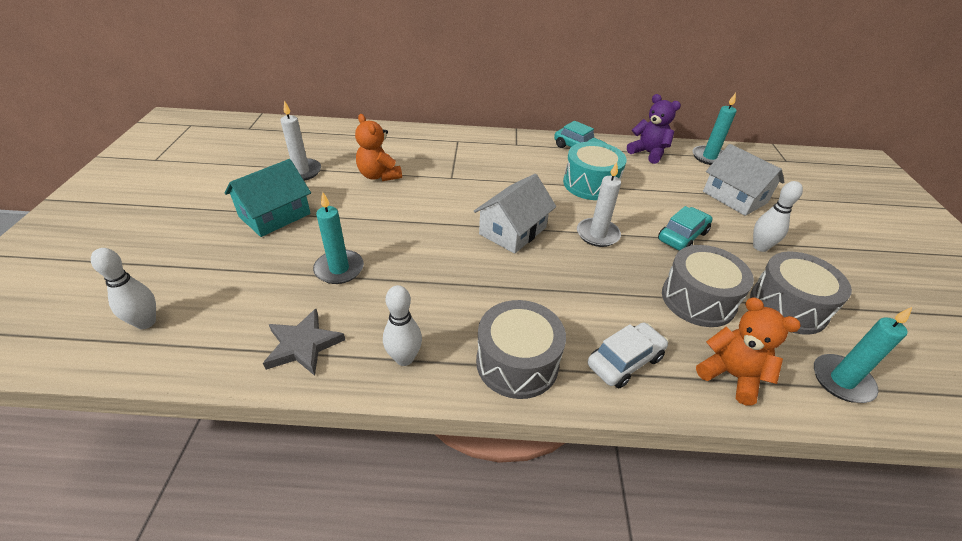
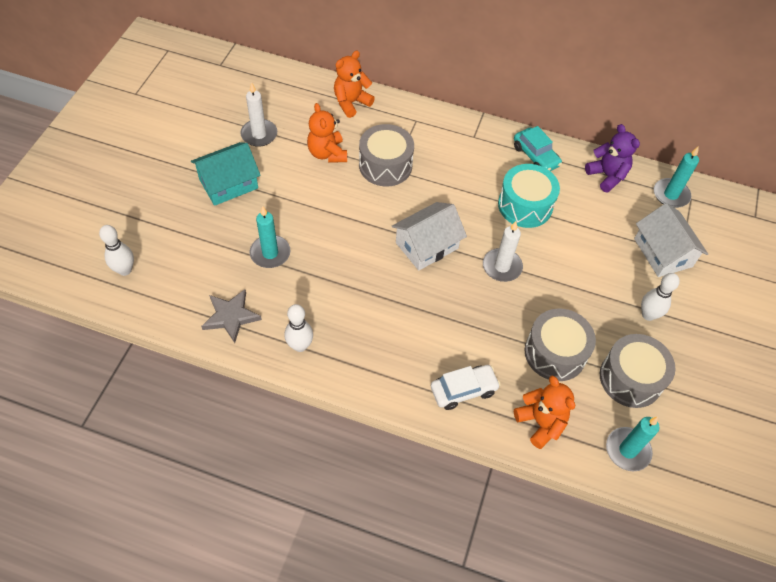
camera: 15 degrees right, 15 degrees up
grey drum [476,300,566,399] -> grey drum moved to [359,124,414,187]
turquoise car [658,206,712,251] -> none
none -> orange teddy bear [334,51,375,118]

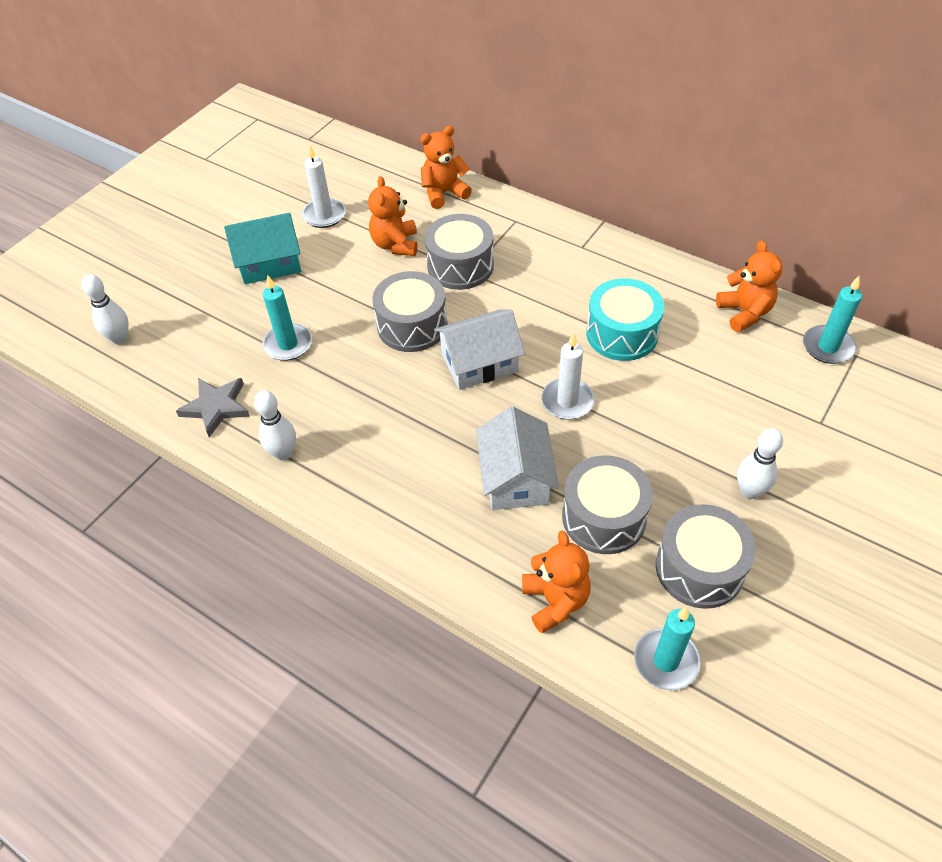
camera: 20 degrees right, 5 degrees down
white car [431,365,501,410] -> none
turquoise car [514,126,562,171] -> none
purple teddy bear [585,124,640,192] -> orange teddy bear [716,240,782,332]
white house [634,203,708,277] -> white house moved to [476,406,559,510]
none -> grey drum [372,271,448,352]

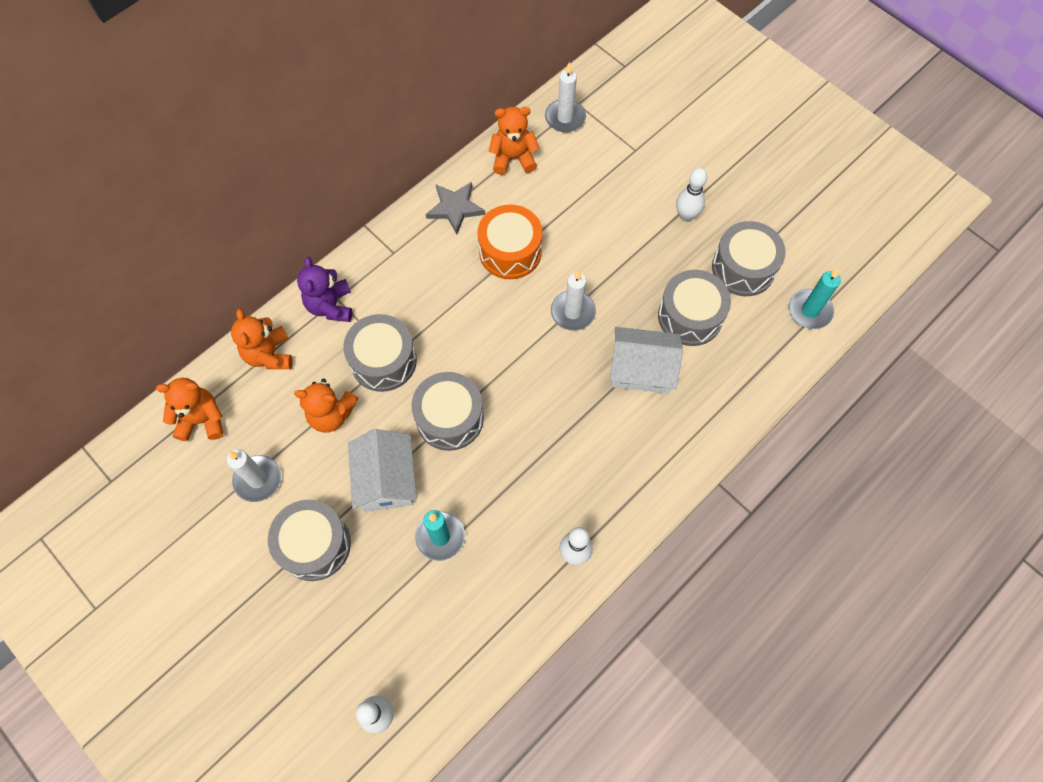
camera: 80 degrees left, 15 degrees up
grey star [176,378,250,437] -> grey star moved to [426,182,485,234]
turquoise house [224,213,301,284] -> grey drum [268,500,351,581]
white house [434,309,525,390] -> white house moved to [348,429,417,512]
orange teddy bear [522,531,591,634] -> orange teddy bear moved to [156,378,223,441]
turquoise drum [586,278,665,361] -> orange drum [477,205,543,279]
turquoise candle [803,276,862,364] -> white candle [545,62,586,132]
none -> purple teddy bear [297,257,352,322]

